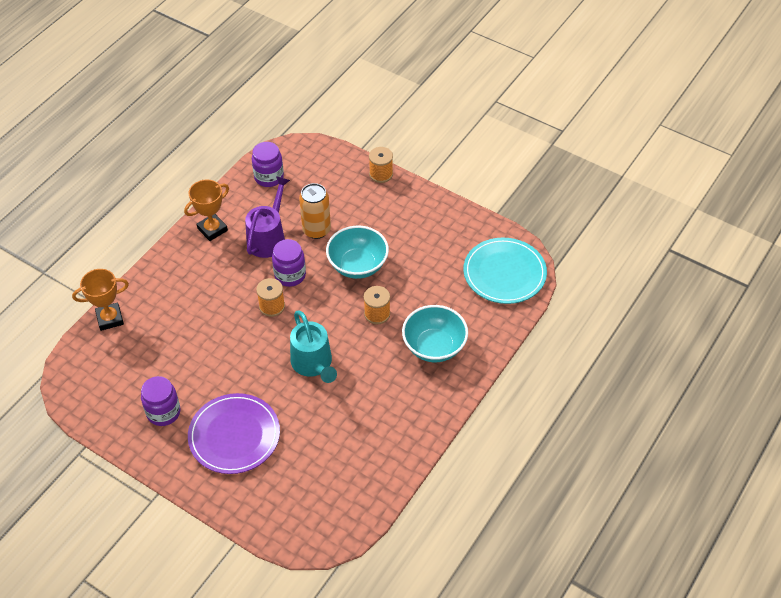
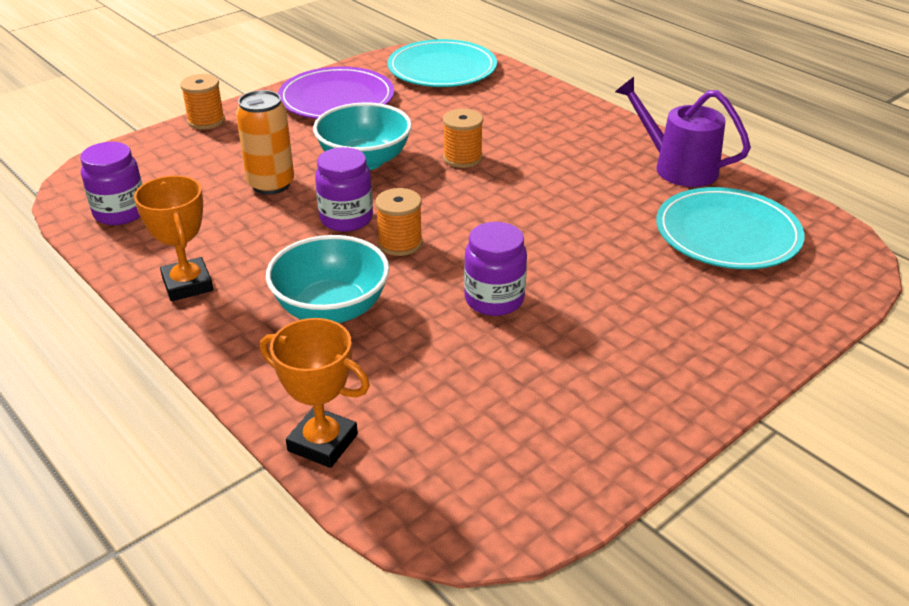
camera: 75 degrees left, 15 degrees down
orange trophy [72,269,129,331] -> orange trophy turned 60 degrees counterclockwise [260,318,370,468]
purple jar [141,376,180,426] -> purple jar moved to [464,222,527,316]
purple plate [188,393,280,474] -> purple plate moved to [278,66,394,119]
purple watering can [245,176,290,258] -> purple watering can moved to [615,77,751,187]
turquoise watering can [290,310,337,383] -> none
turquoise bowl [402,305,468,362] -> turquoise bowl moved to [266,235,389,323]
none -> turquoise plate [656,187,805,269]

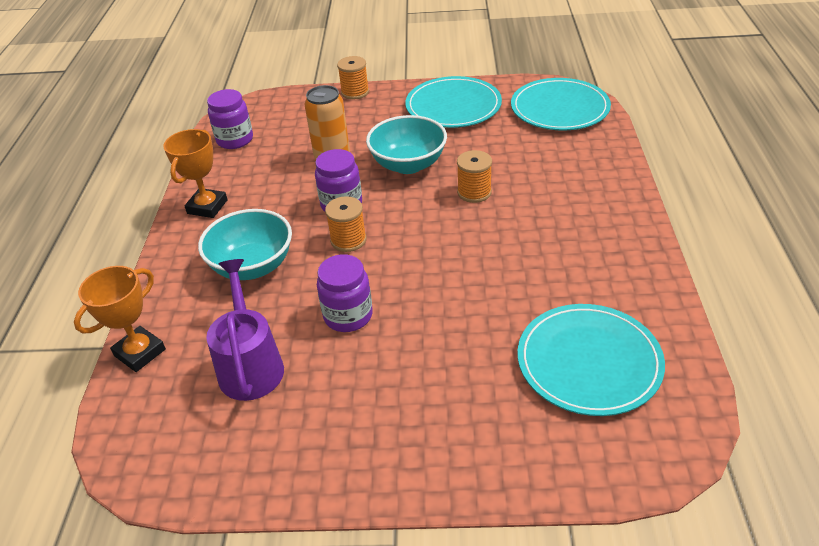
camera: 45 degrees right, 5 degrees up
orange trophy [260,318,370,468] -> orange trophy turned 60 degrees clockwise [74,266,166,372]
purple plate [278,66,394,119] -> turquoise plate [405,76,502,128]
purple watering can [615,77,751,187] -> purple watering can moved to [206,259,284,401]

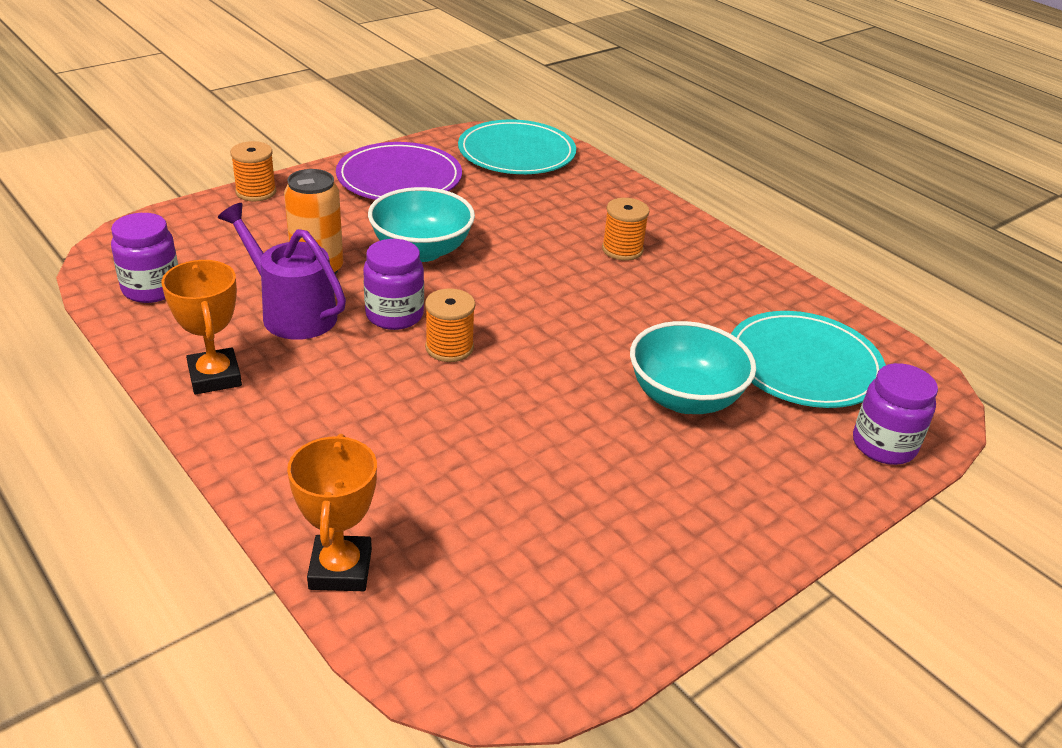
camera: 45 degrees left, 5 degrees down
turquoise bowl [198,209,292,280] -> turquoise bowl moved to [630,321,756,414]
purple watering can [206,259,284,401] -> purple watering can moved to [218,203,346,340]
purple jar [317,254,373,332] -> purple jar moved to [853,363,938,465]
turquoise plate [405,76,502,128] -> purple plate [336,142,462,200]
orange spool [457,150,492,203] -> orange spool moved to [602,198,649,261]

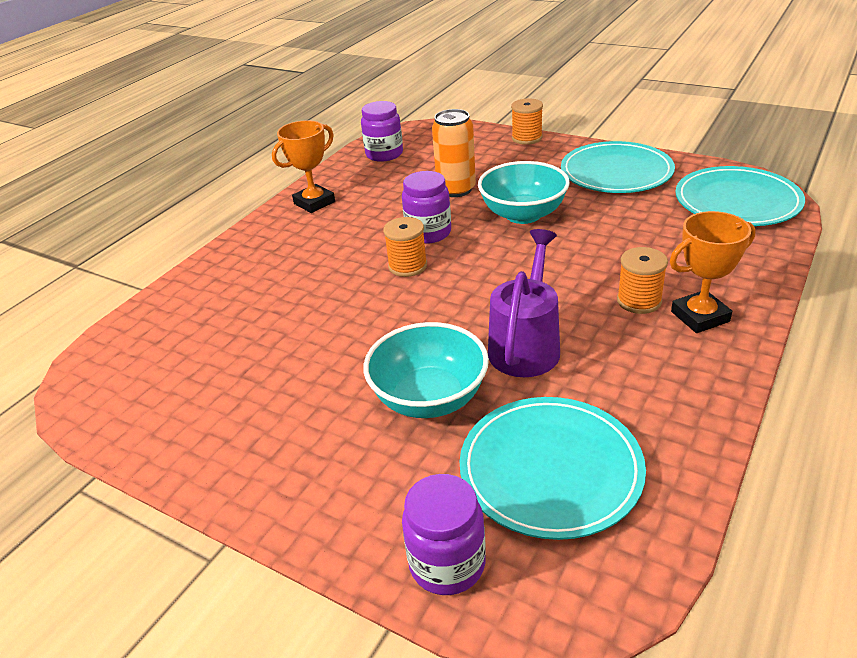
camera: 75 degrees right, 0 degrees up
purple watering can [218,203,346,340] -> purple watering can moved to [488,229,560,377]
orange trophy [287,434,377,591] -> orange trophy moved to [670,211,756,333]
purple plate [336,142,462,200] -> turquoise plate [561,141,675,193]

